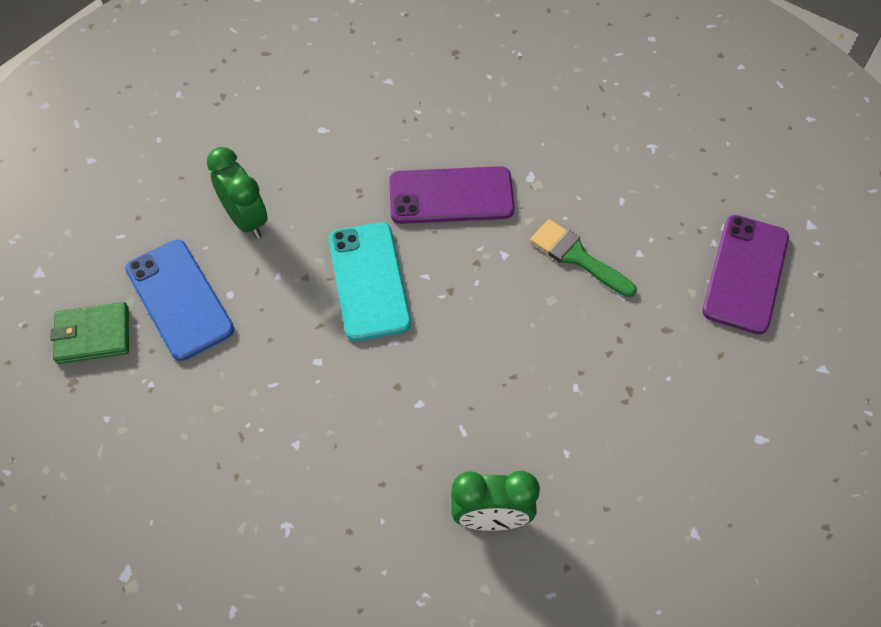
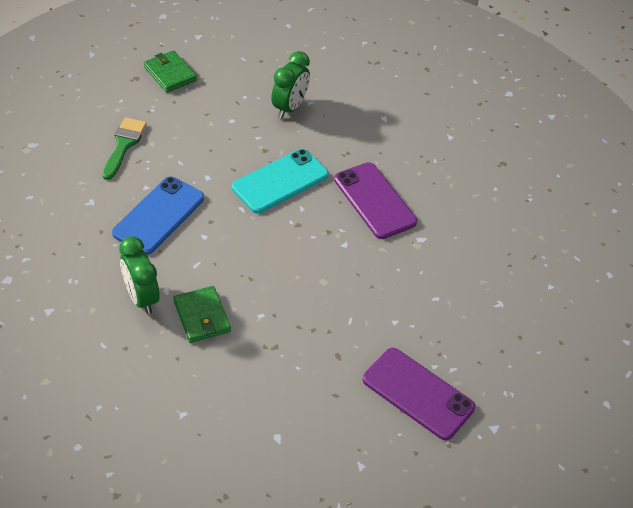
camera: 60 degrees right, 10 degrees down
blue phone [125,240,234,361] -> blue phone moved to [112,177,204,255]
green brush [530,219,637,297] -> green brush moved to [102,117,147,180]
purple phone [702,215,789,334] -> purple phone turned 45 degrees clockwise [363,348,475,440]
none -> green wallet [173,286,231,343]

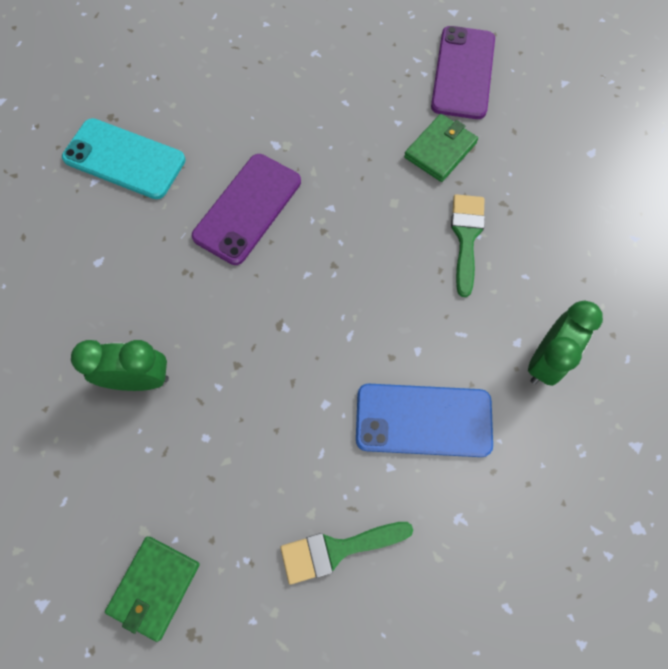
camera: 115 degrees left, 20 degrees up
green wallet [173,286,231,343] -> green wallet moved to [404,114,478,182]
turquoise phone [232,149,329,213] -> turquoise phone moved to [62,118,186,199]
none -> green brush [451,194,485,297]

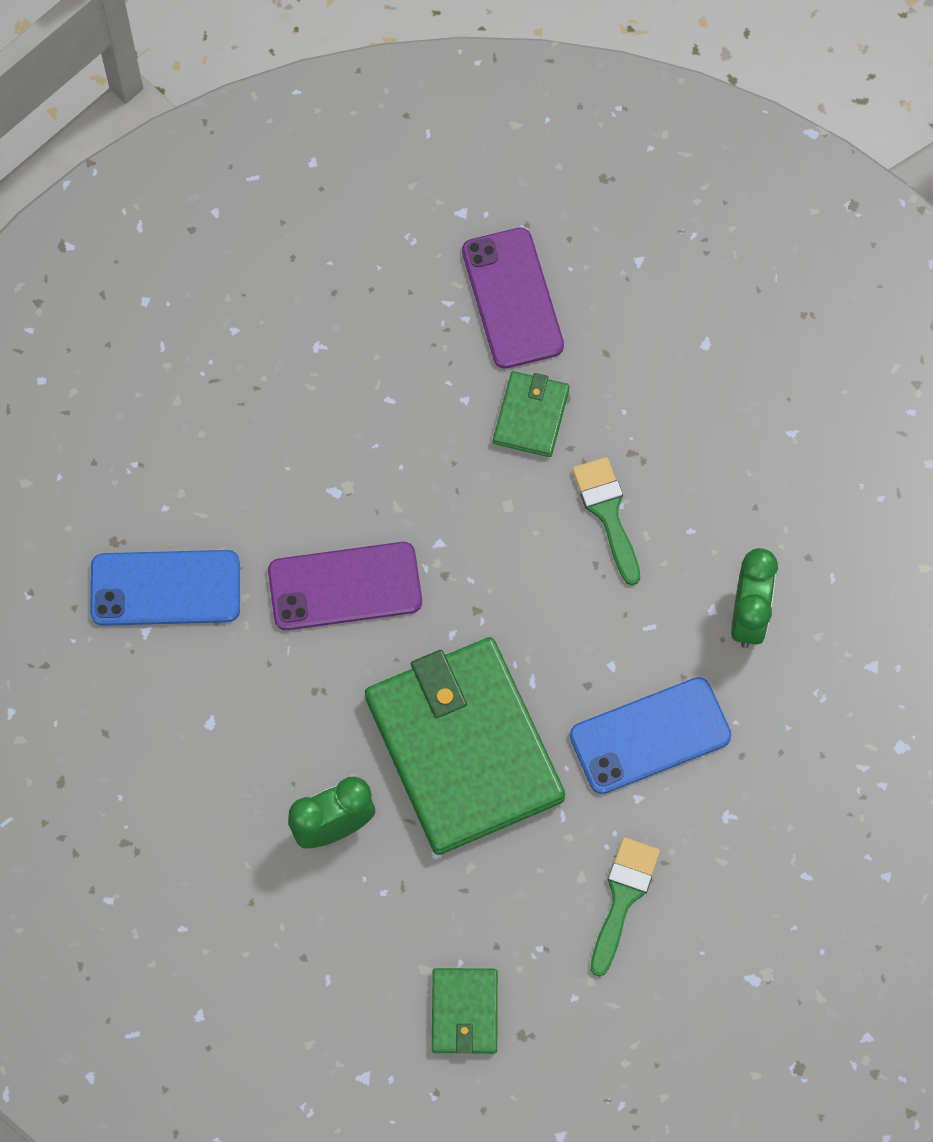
camera: 25 degrees left, 0 degrees up
turquoise phone [62,118,186,199] -> blue phone [90,550,240,626]
purple phone [192,154,301,265] -> purple phone turned 75 degrees clockwise [268,542,422,630]
green brush [280,522,413,584] -> green brush turned 150 degrees clockwise [590,837,660,977]
none -> green wallet [365,637,565,855]

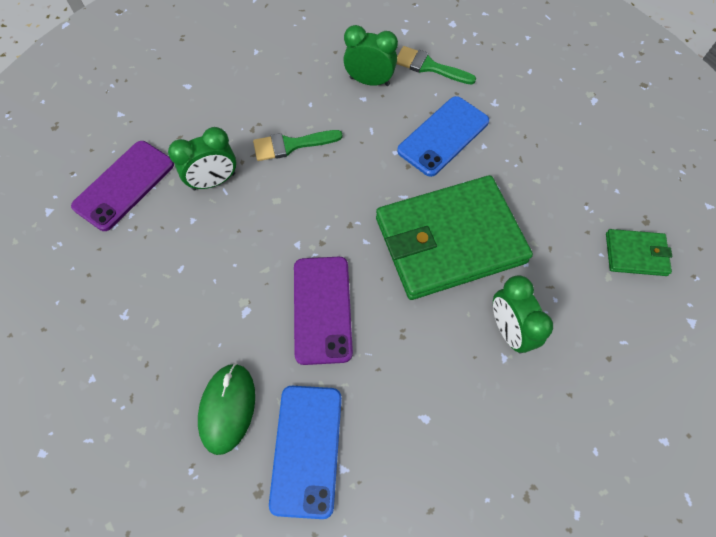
camera: 85 degrees left, 5 degrees down
purple phone [462,228,564,369] -> purple phone turned 45 degrees counterclockwise [71,141,174,231]
green wallet [493,371,570,457] -> green clock [168,127,236,190]
blue phone [570,677,732,794] -> blue phone turned 60 degrees clockwise [397,96,489,177]
green brush [590,837,660,977] -> green brush moved to [397,46,476,85]
none -> green mouse [198,363,255,455]

